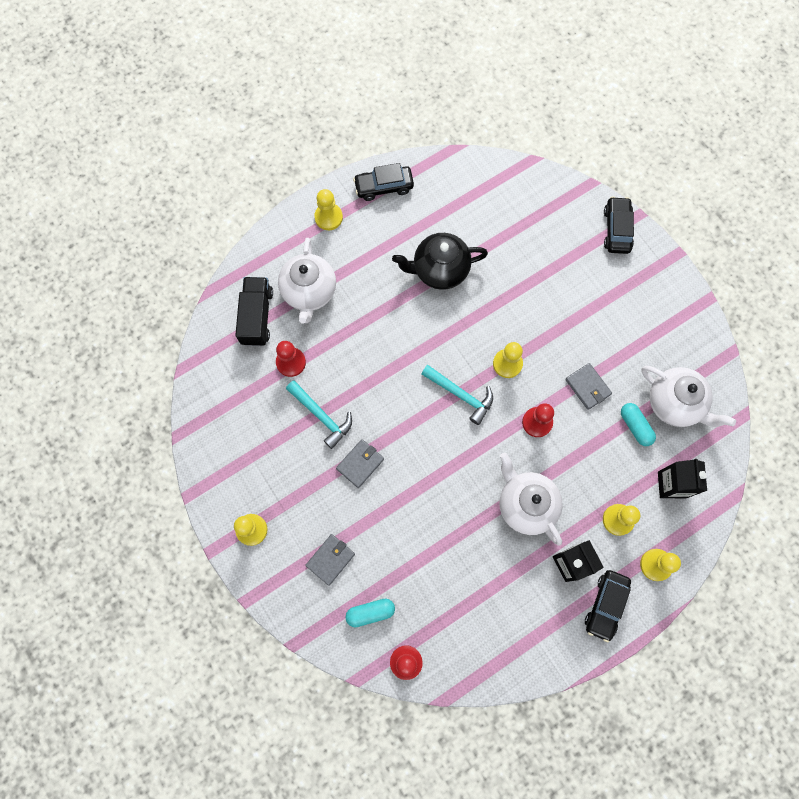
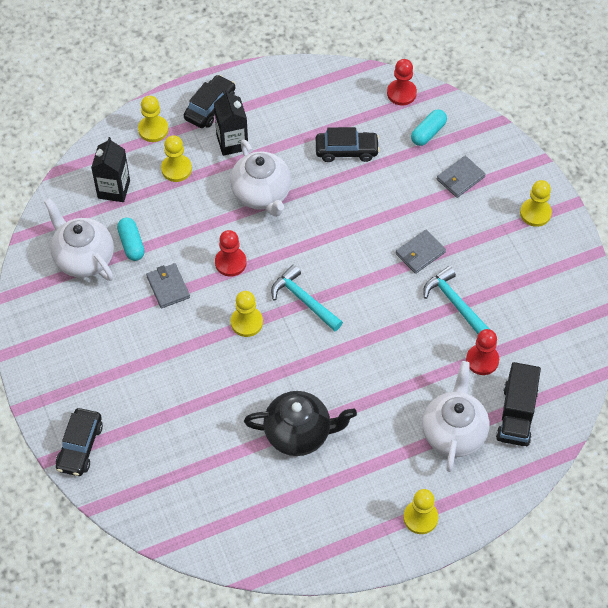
camera: 170 degrees left, 15 degrees down
turquoise capsule [345,599,395,627] -> turquoise capsule turned 45 degrees counterclockwise [411,109,447,146]
black car [353,163,414,201] -> black car moved to [316,127,380,162]

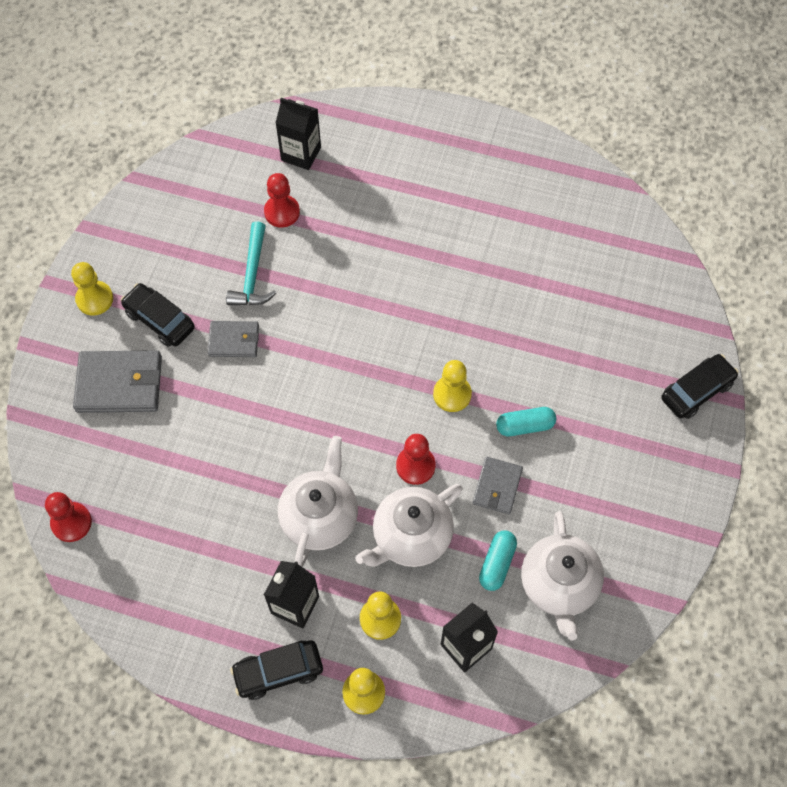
camera: 140 degrees left, 5 degrees up
black teapot [244,391,357,456] -> none
turquoise hammer [271,264,343,332] -> none
black car [316,127,380,162] -> black car moved to [121,283,195,347]
yellow pawn [403,489,438,534] -> none
turquoise capsule [411,109,447,146] -> turquoise capsule moved to [496,407,556,436]
white teapot [422,361,489,472] -> white teapot moved to [355,484,463,567]
grey wallet [437,156,486,198] -> grey wallet [73,350,162,413], size x1.66
black truck [496,362,541,446] -> black carton [276,98,321,170]

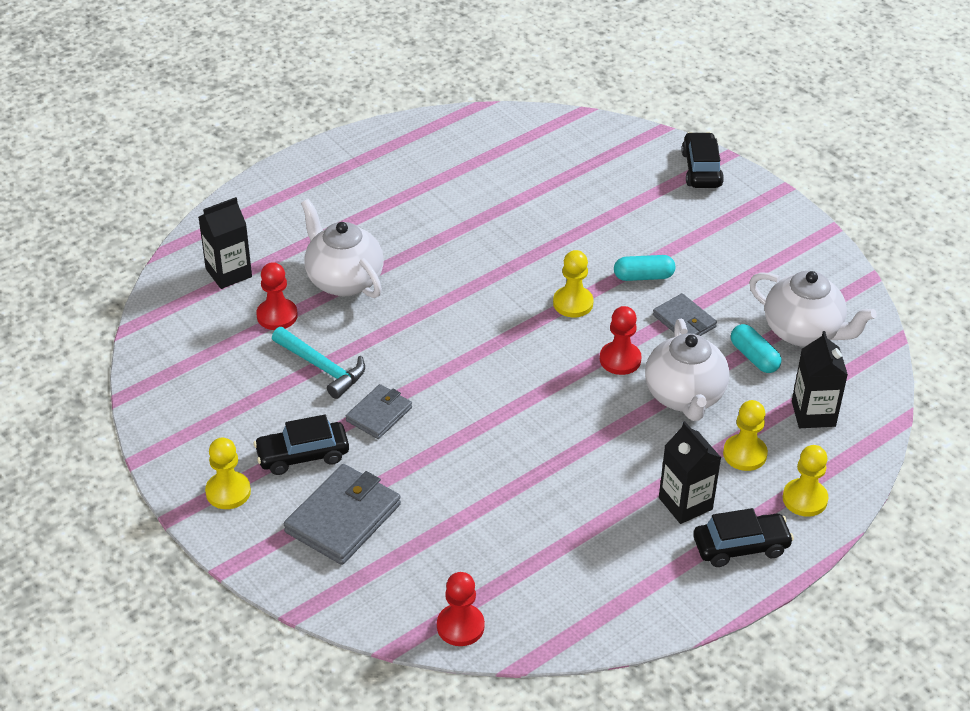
camera: 55 degrees left, 20 degrees down
black car [230,640,323,700] -> black car turned 120 degrees counterclockwise [693,508,794,567]
white teapot [278,436,358,567] -> white teapot moved to [301,199,384,298]
turquoise capsule [496,407,556,436] -> turquoise capsule turned 60 degrees clockwise [614,255,675,281]

